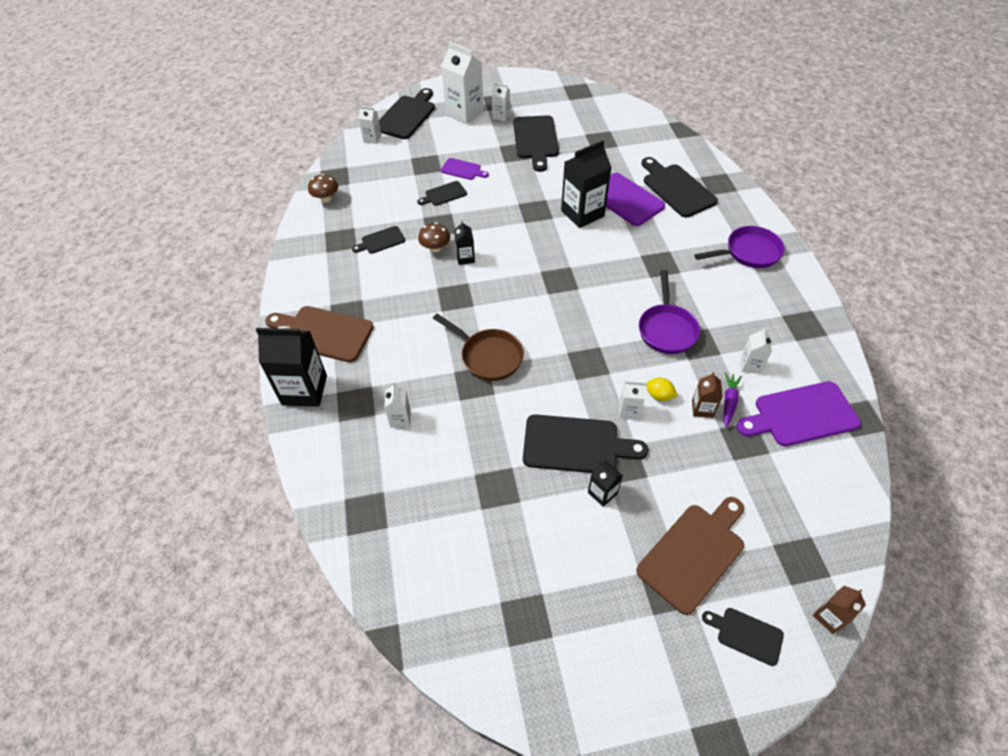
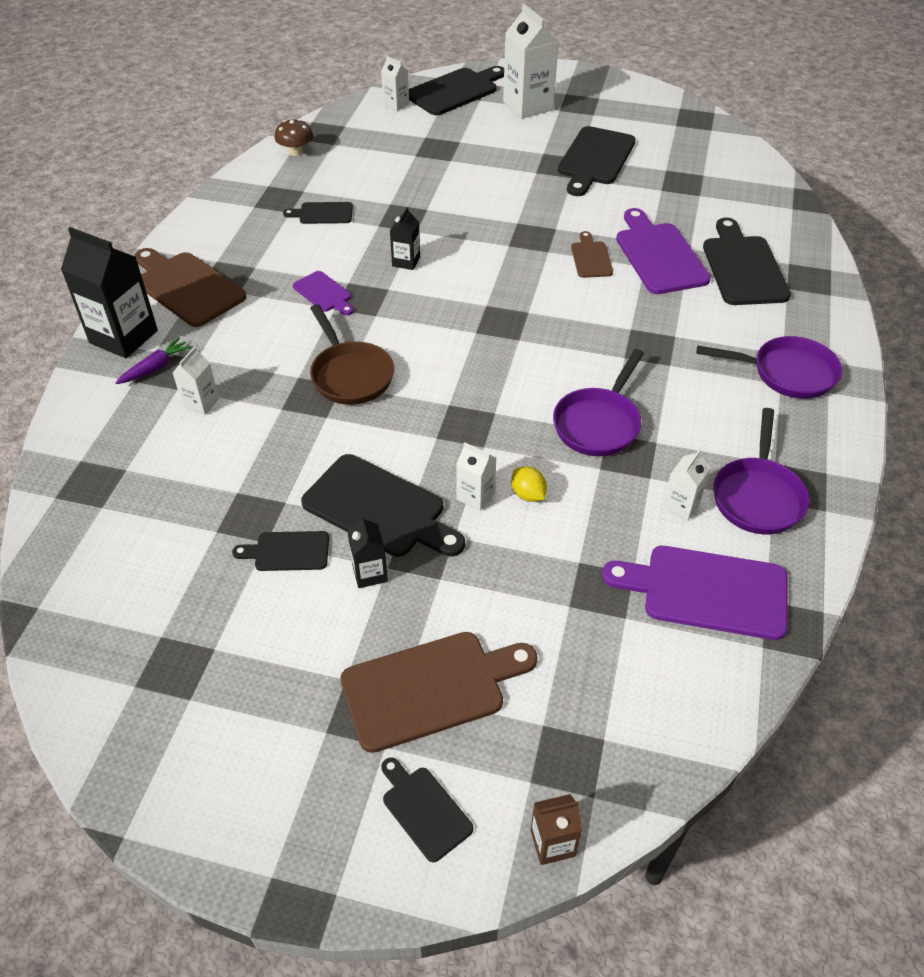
camera: 25 degrees right, 5 degrees down
black cutting board [417,181,467,206] -> black cutting board moved to [232,531,329,571]
brown mushroom [418,222,450,252] -> none
purple cutting board [441,158,489,180] -> purple cutting board moved to [293,271,354,315]
white carton [492,83,510,121] -> none
black carton [561,140,612,228] -> brown cutting board [571,231,613,278]
brown carton [692,372,723,418] -> none
purple carrot [723,372,742,427] -> purple carrot moved to [116,337,192,384]
none -> purple pan [714,408,809,534]

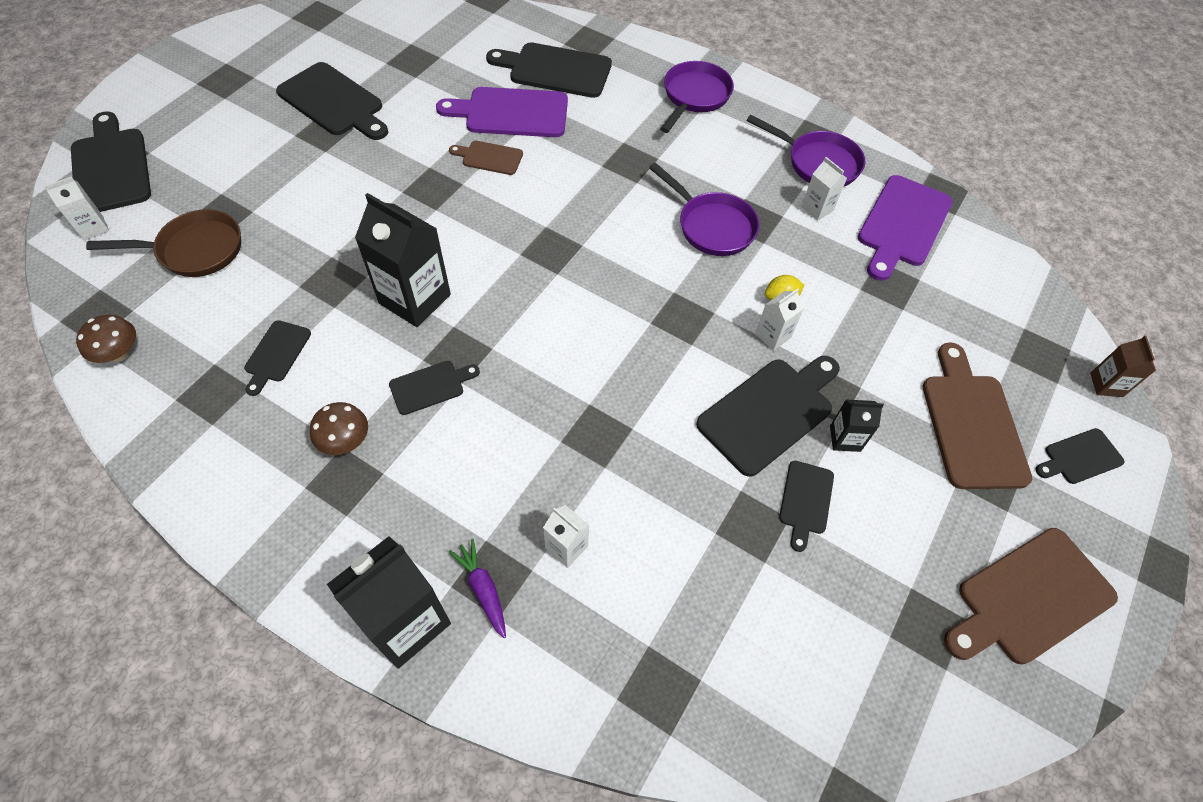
camera: 75 degrees left, 10 degrees up
brown cutting board [134,248,246,327] -> brown cutting board moved to [944,528,1118,665]
purple cutting board [293,271,354,315] -> black cutting board [389,361,480,415]
brown pan [310,304,394,405] -> brown pan moved to [86,209,241,277]
black carton [390,207,420,270] -> black carton [355,193,451,327], size x1.99
white carton [503,4,558,119] -> none
none -> brown mushroom [310,402,368,455]

